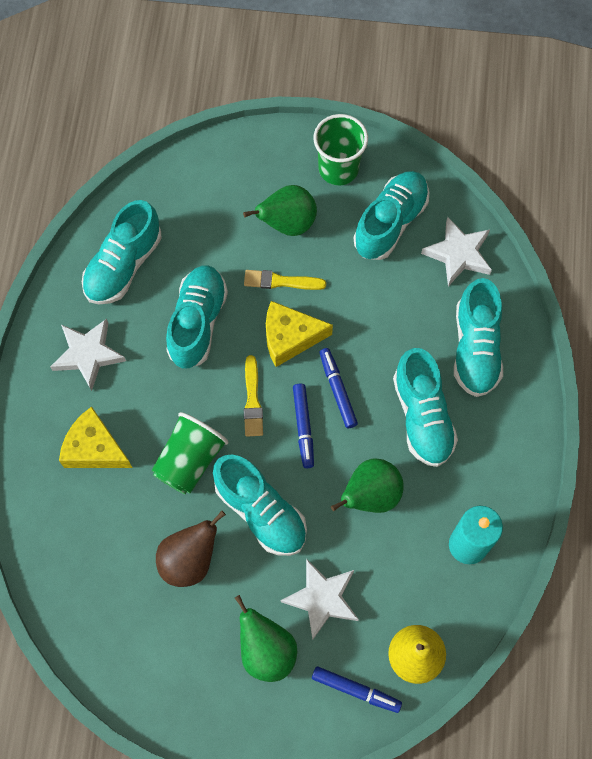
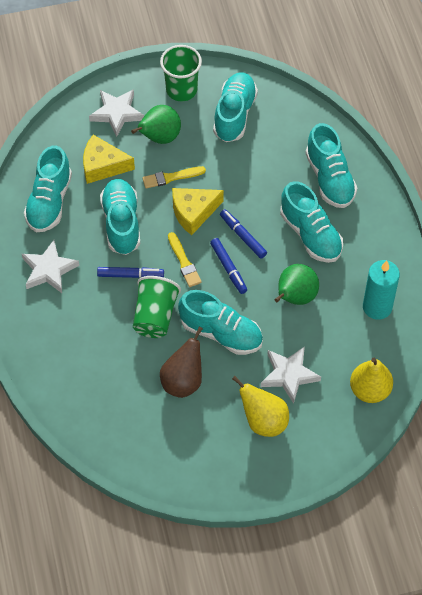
camera: 20 degrees left, 10 degrees down
yellow cheese [59,407,132,468] -> yellow cheese moved to [83,135,135,184]
green pear [235,595,297,682] -> yellow pear [232,376,289,437]
blue marker [312,666,402,713] -> blue marker moved to [97,267,164,278]
white star [421,217,492,286] -> white star moved to [89,89,144,137]

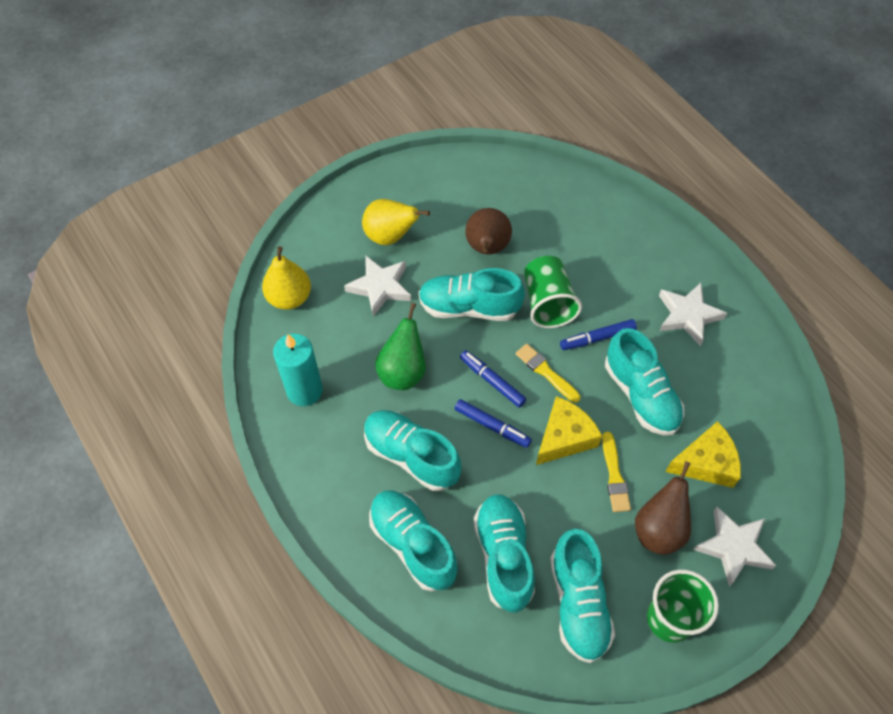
camera: 160 degrees right, 0 degrees up
turquoise shoe [24,145,72,232] -> turquoise shoe moved to [474,494,535,613]
green pear [131,105,181,144] -> brown pear [635,461,691,555]
yellow brush [142,166,206,189] -> yellow brush turned 120 degrees clockwise [602,432,631,512]

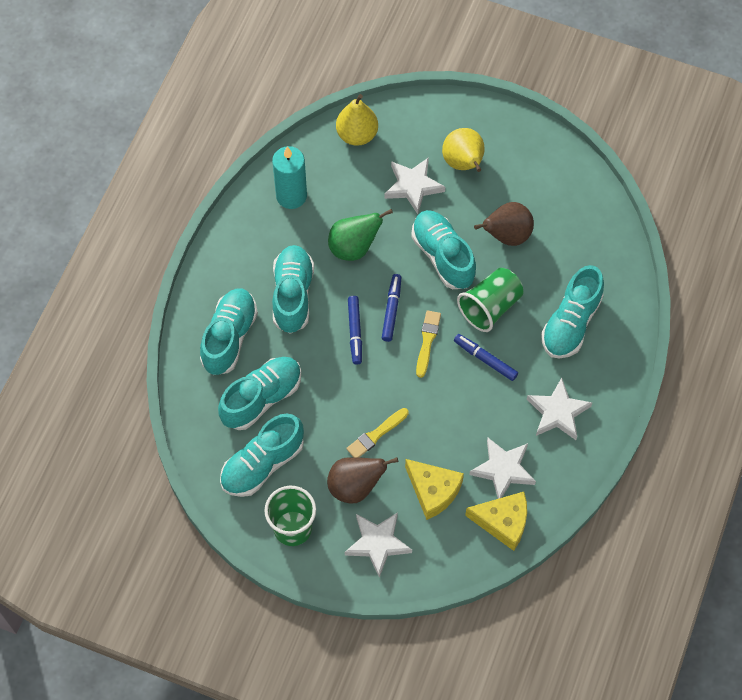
camera: 55 degrees right, 5 degrees up
yellow cheese [536,396,602,465] -> yellow cheese moved to [465,492,527,551]
turquoise shoe [605,328,684,435] -> turquoise shoe moved to [541,265,604,359]
none -> white star [469,438,536,499]

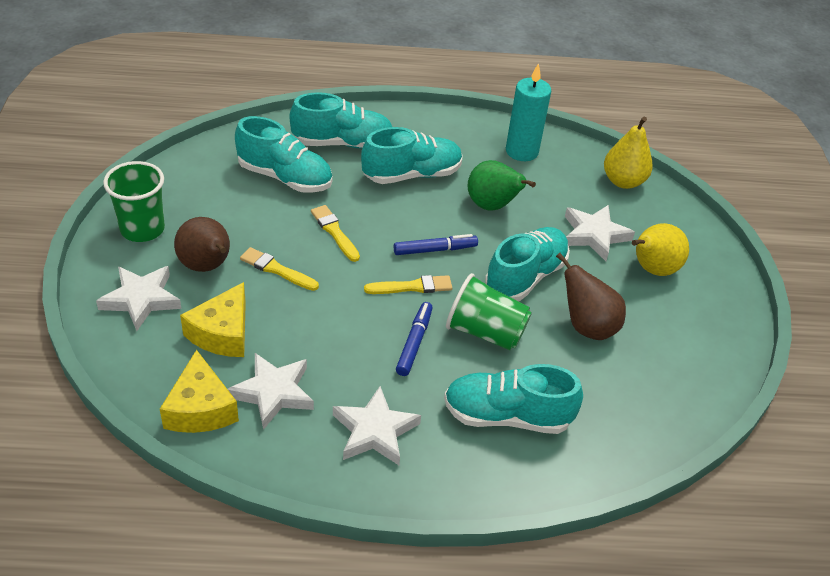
camera: 65 degrees right, 20 degrees down
turquoise shoe [220,413,304,497] -> none
blue marker [348,296,362,365] -> none
none -> yellow brush [311,205,360,262]

